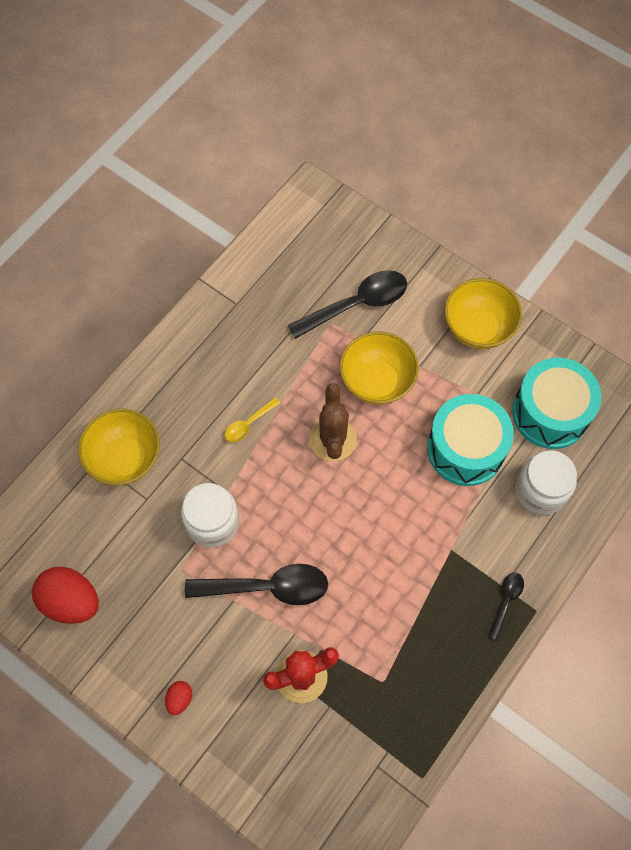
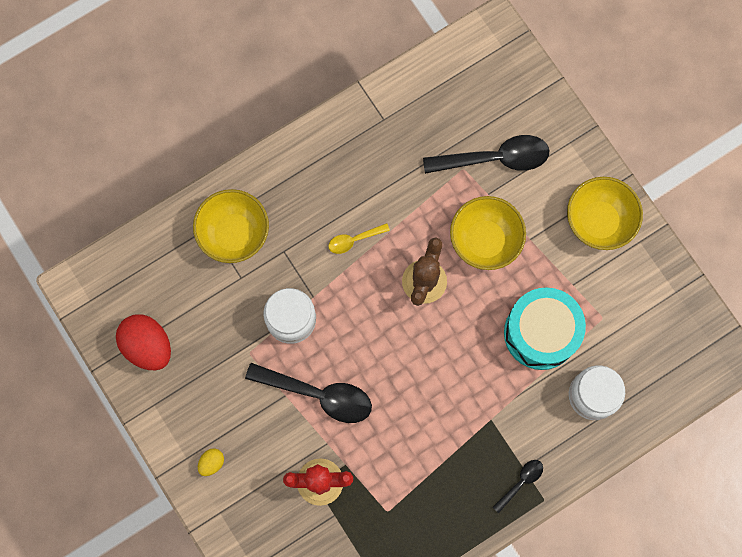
camera: 20 degrees right, 10 degrees up
red egg [165,681,192,715] -> yellow egg [198,448,224,476]
turquoise drum [512,358,601,449] -> none

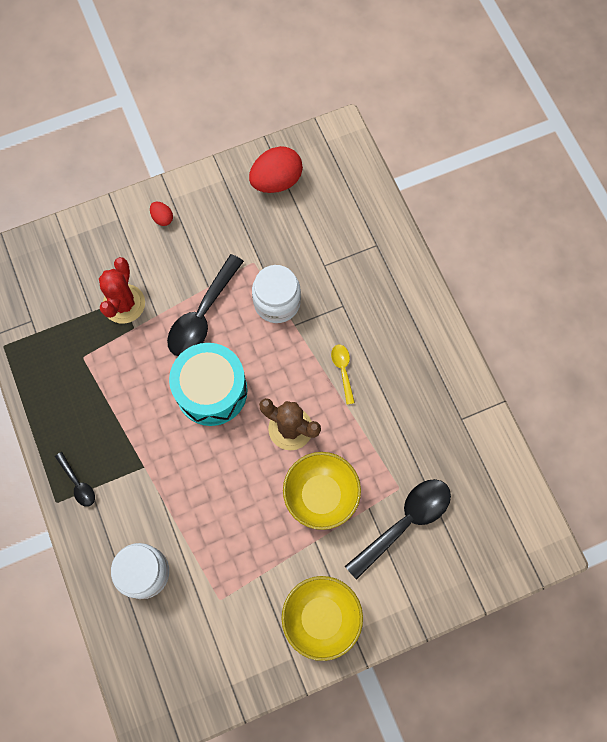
camera: 100 degrees right, 5 degrees down
yellow bowl [193,189,269,263] -> none
yellow egg [198,448,224,476] -> red egg [150,202,173,226]
black spoon [423,135,549,174] -> black spoon turned 135 degrees counterclockwise [345,479,451,580]
turquoise drum [504,287,586,370] -> turquoise drum moved to [169,343,248,426]

